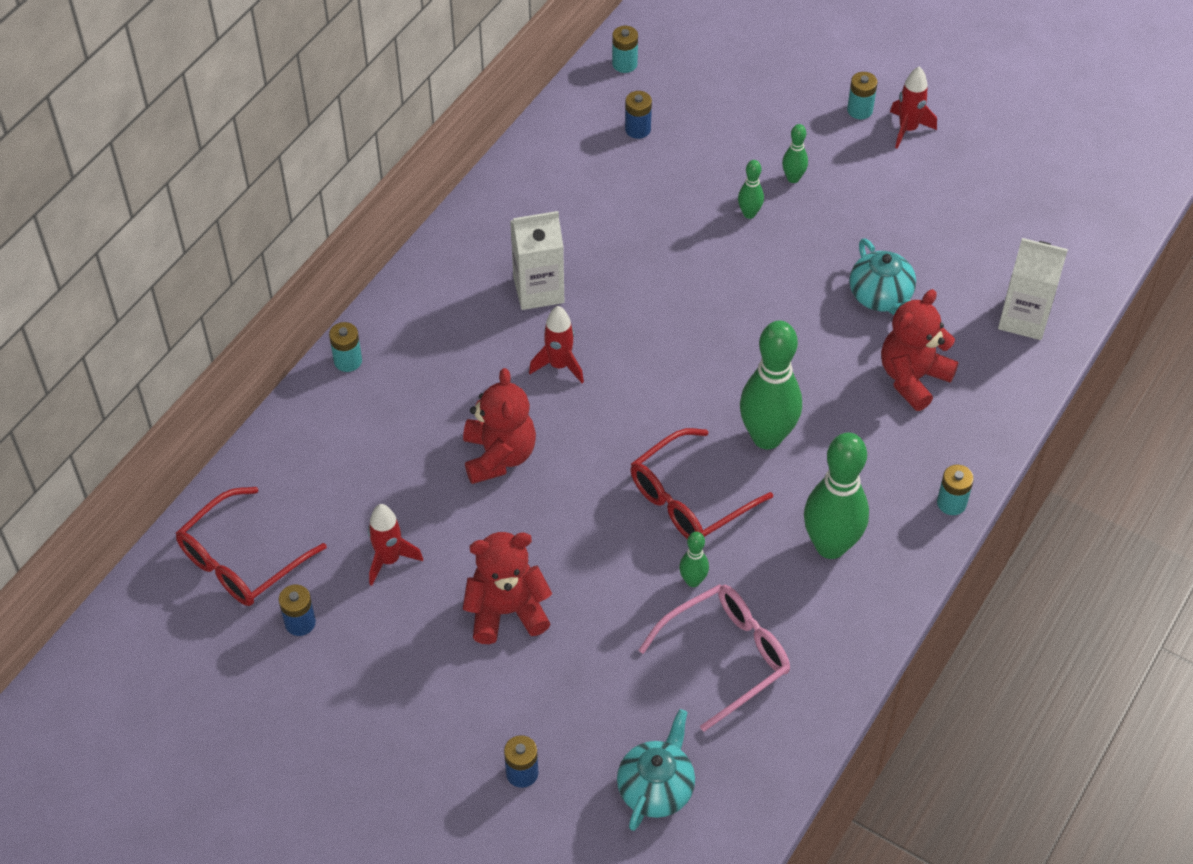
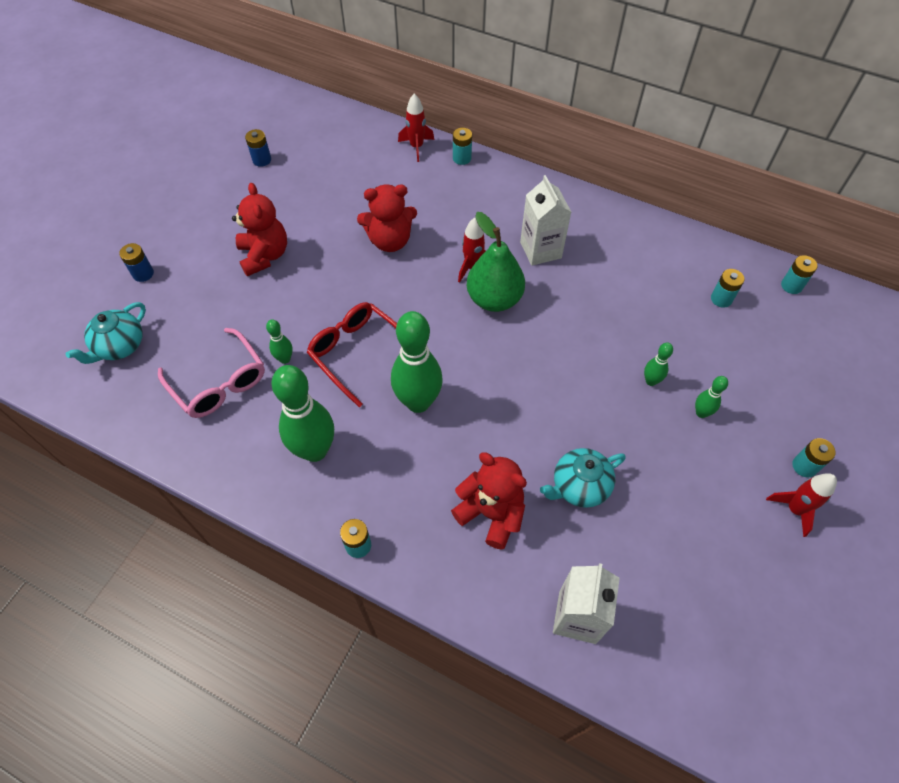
camera: 85 degrees right, 5 degrees up
red glasses [176,487,327,606] -> none
red rocket [368,504,423,586] -> red rocket moved to [398,93,434,162]
turquoise teapot [617,709,695,831] -> turquoise teapot turned 105 degrees clockwise [66,302,146,364]
blue battery [625,91,652,139] -> turquoise battery [711,269,745,308]
none -> green pear [467,212,525,312]

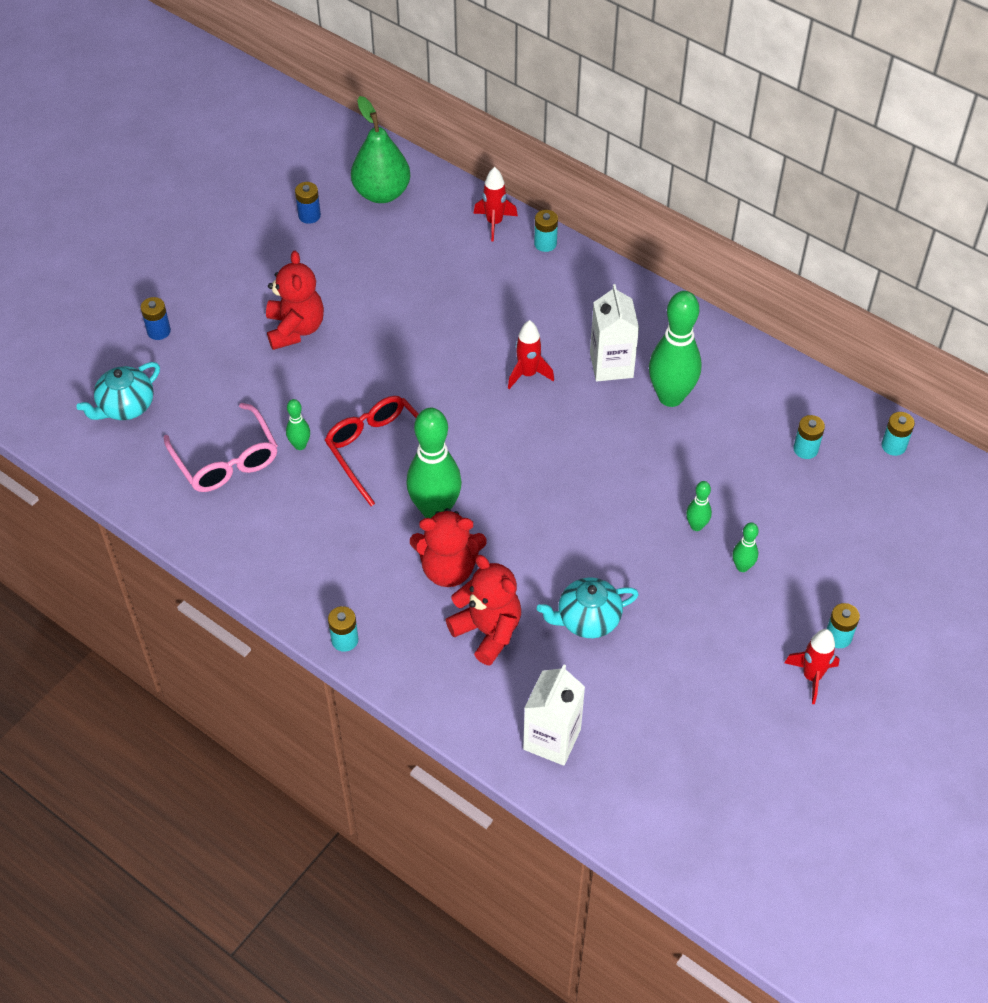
camera: 10 degrees right, 5 degrees down
green bowling pin [272,365,334,462] -> green bowling pin moved to [649,291,702,407]
red teddy bear [357,184,417,252] -> red teddy bear moved to [410,508,487,587]
green pear [467,212,525,312] -> green pear moved to [351,96,411,203]

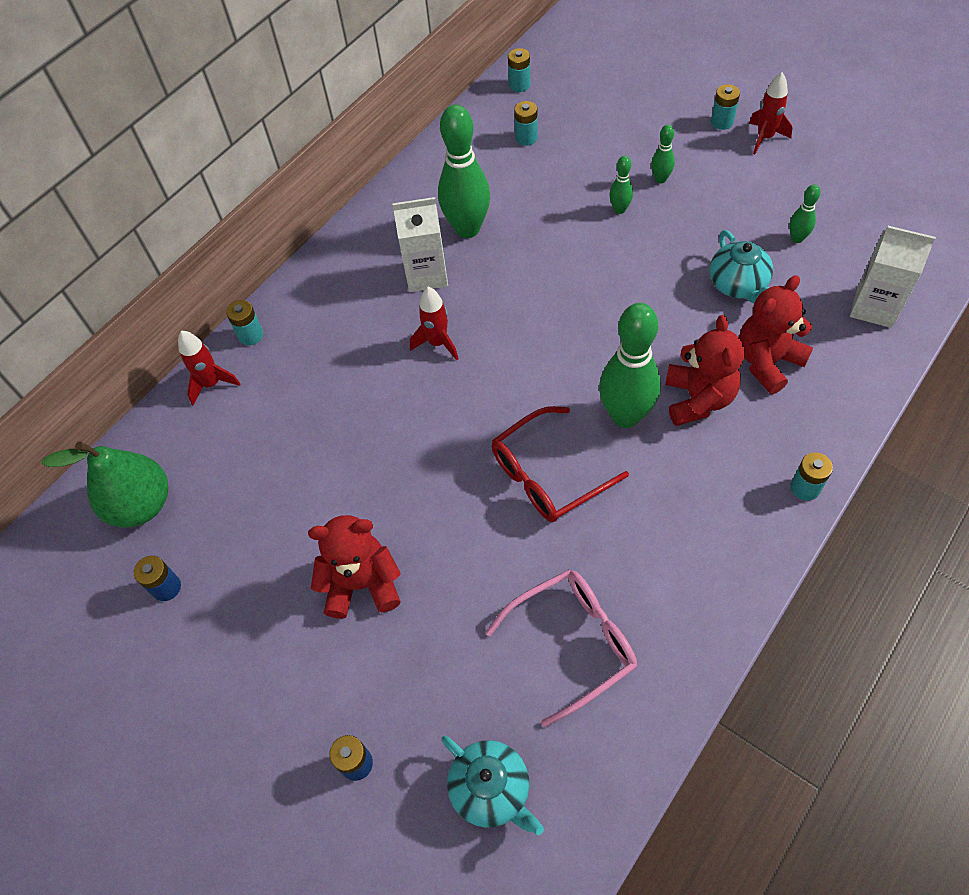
camera: 85 degrees left, 5 degrees up
green bowling pin [286,399,310,450] -> green bowling pin moved to [789,184,821,243]

